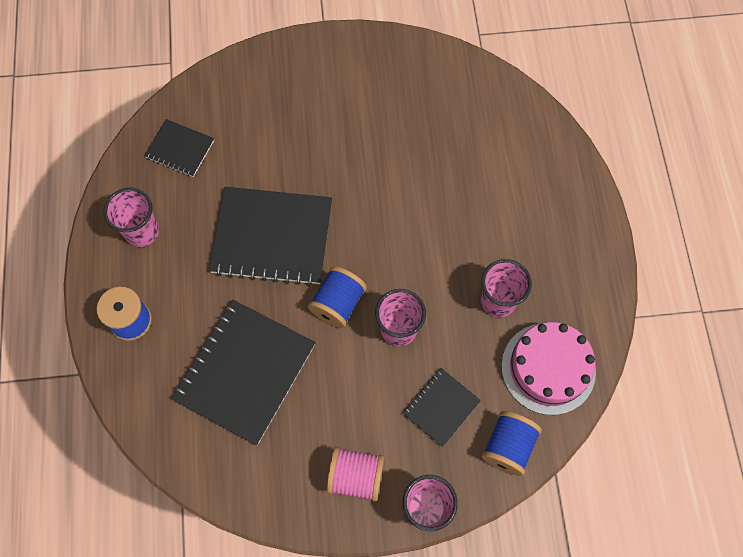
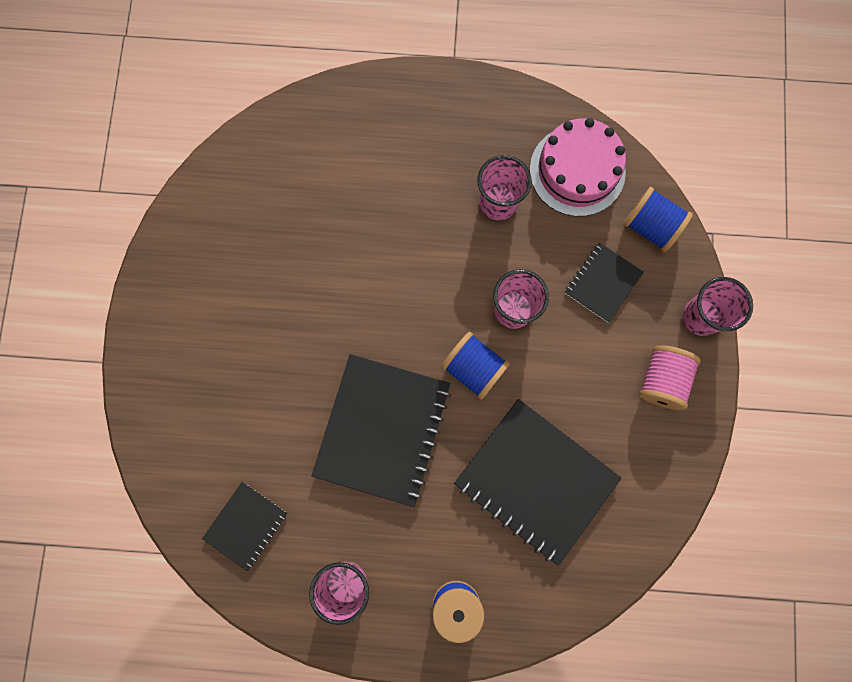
camera: 80 degrees left, 10 degrees up
black notebook [402,368,481,447] -> black notebook turned 75 degrees clockwise [565,243,644,322]

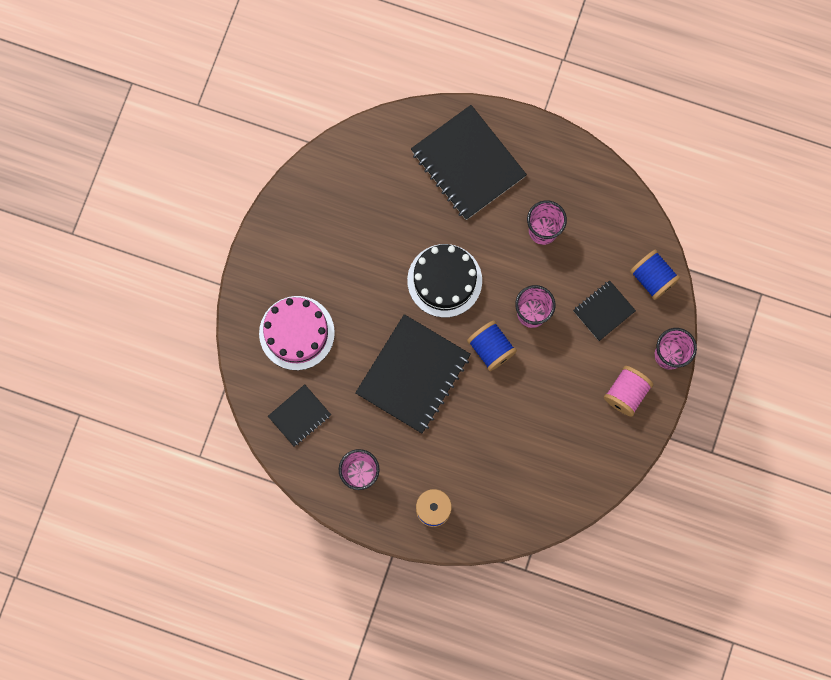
camera: 15 degrees right, 0 degrees up
black notebook [454,399,622,566] -> black notebook moved to [411,105,527,220]
pink cake [530,118,626,216] -> pink cake moved to [259,296,335,370]
none -> black cake [407,244,482,318]

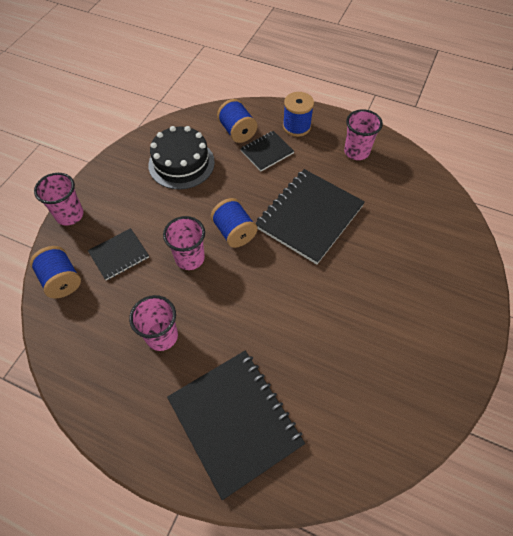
camera: 175 degrees left, 20 degrees down
pink cake [259,296,335,370] -> none
black notebook [268,384,331,447] -> black notebook moved to [240,131,294,171]
black cake [407,244,482,318] -> black cake moved to [148,126,215,189]
pink spool [604,366,653,417] -> none
none -> blue spool [217,99,257,143]

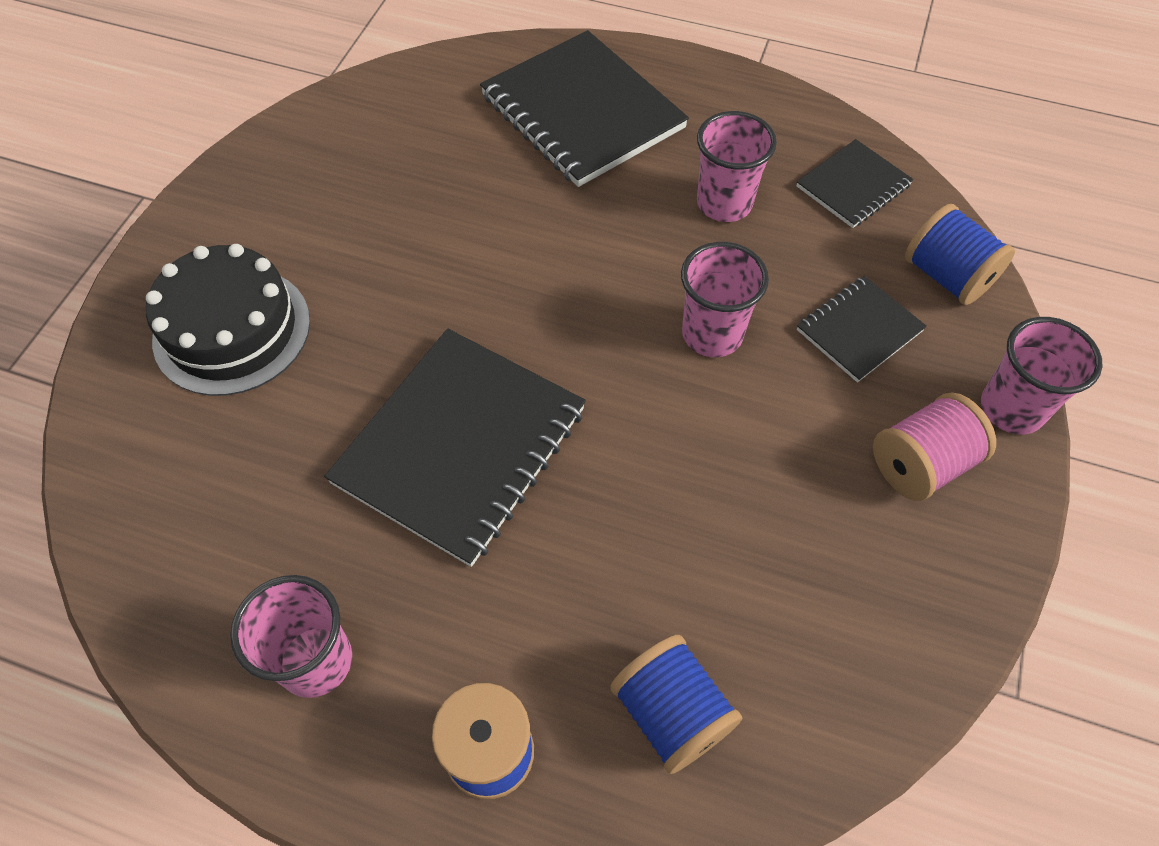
camera: 175 degrees right, 0 degrees up
black cake [148,126,215,189] -> black cake moved to [146,244,310,396]
blue spool [211,198,257,248] -> none
black notebook [240,131,294,171] -> black notebook moved to [797,139,913,228]
none -> pink spool [873,393,996,501]

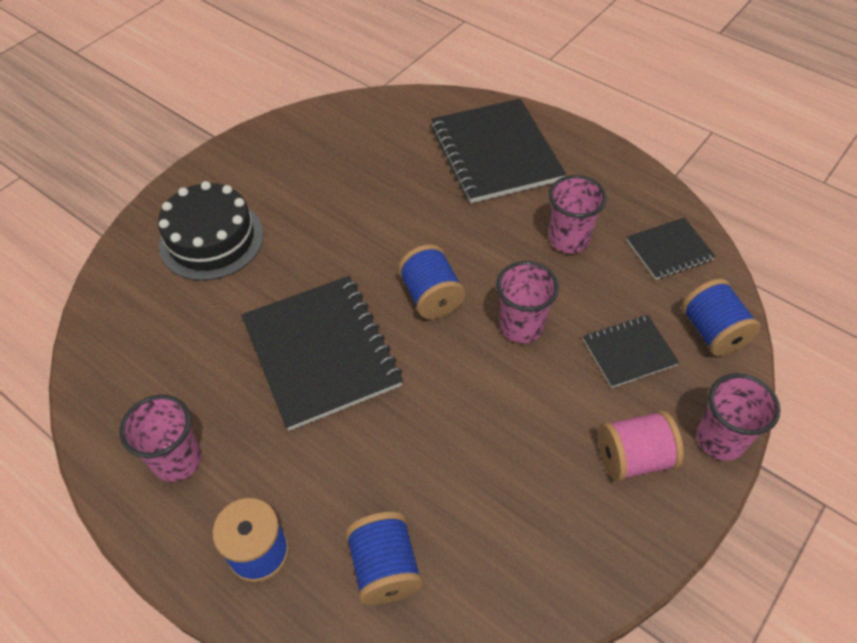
camera: 20 degrees right, 5 degrees down
black notebook [324,329,586,567] -> black notebook turned 75 degrees counterclockwise [242,276,403,431]
none -> blue spool [398,244,465,319]

